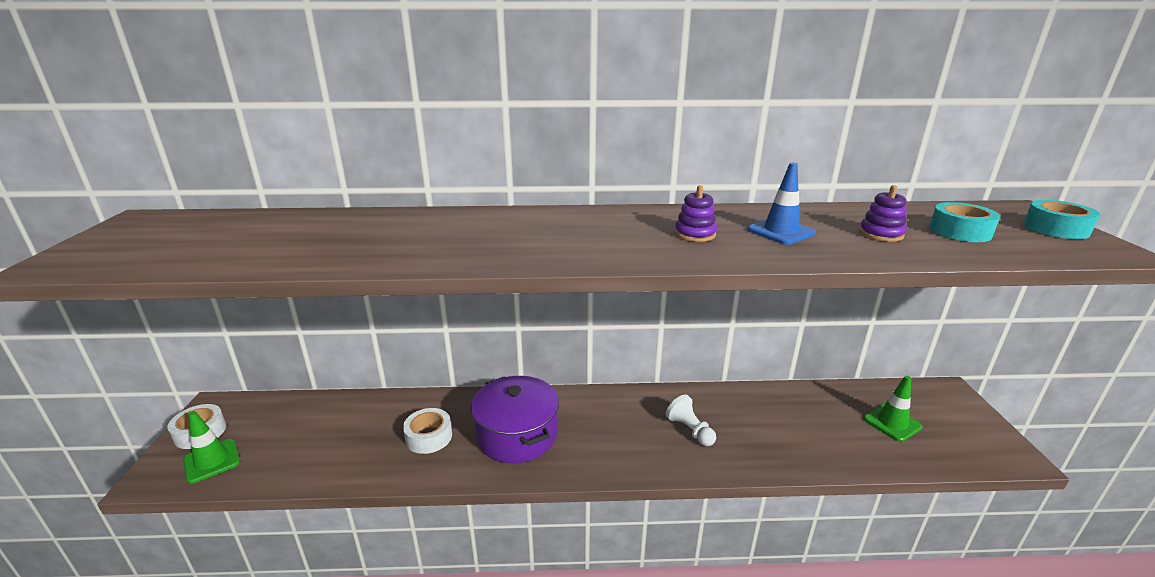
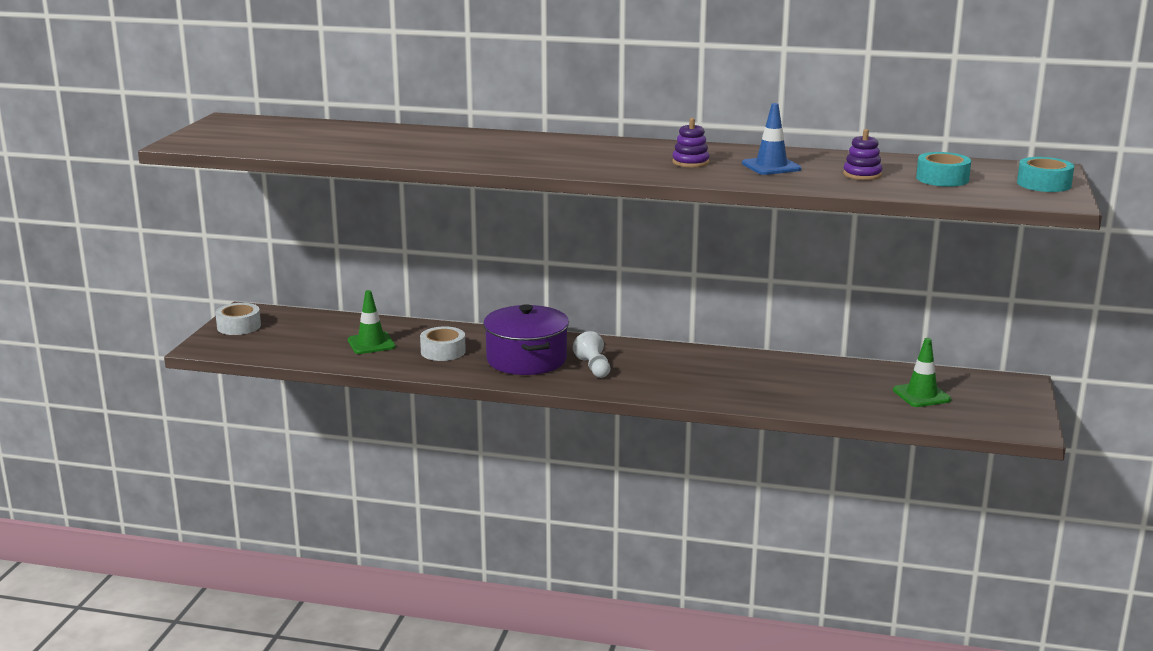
camera: 15 degrees right, 5 degrees down
green traffic cone [183,411,240,484] -> green traffic cone moved to [348,290,396,354]
white pawn [666,395,716,446] -> white pawn moved to [573,331,610,378]

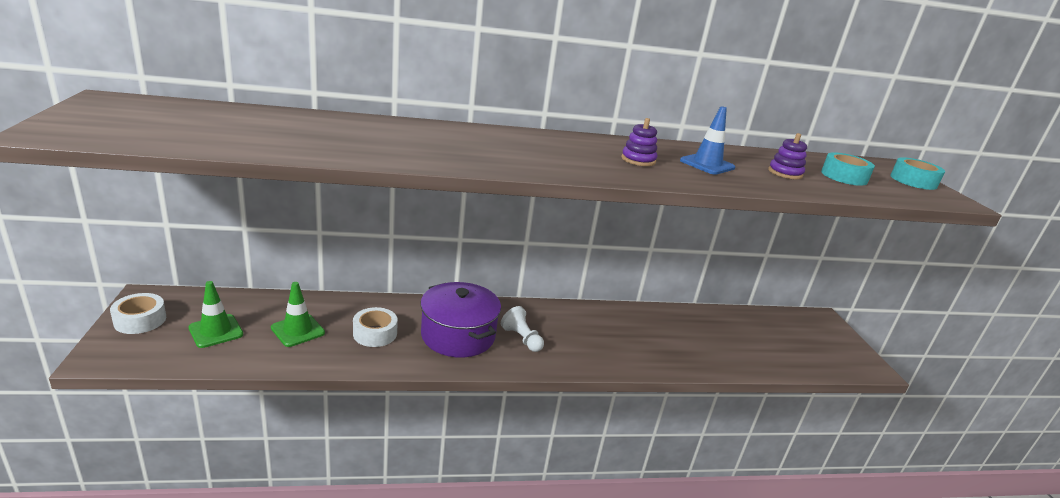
camera: 25 degrees left, 5 degrees up
green traffic cone [893,338,952,407] -> green traffic cone moved to [188,281,243,348]

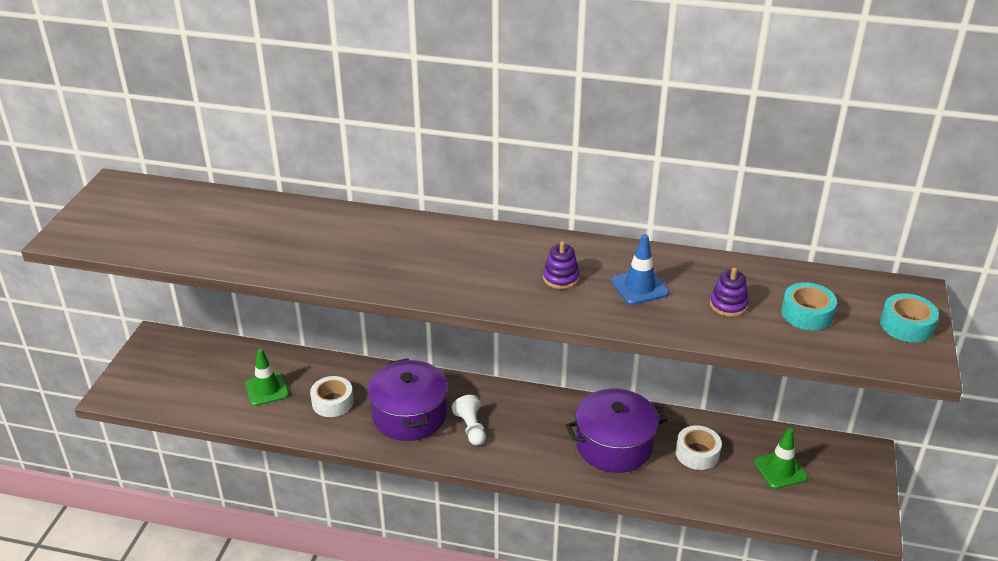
camera: 25 degrees right, 10 degrees up
white tape [110,293,166,334] -> white tape moved to [676,425,722,470]
green traffic cone [188,281,243,348] -> green traffic cone moved to [754,428,808,489]
none -> purple pot [566,389,667,473]

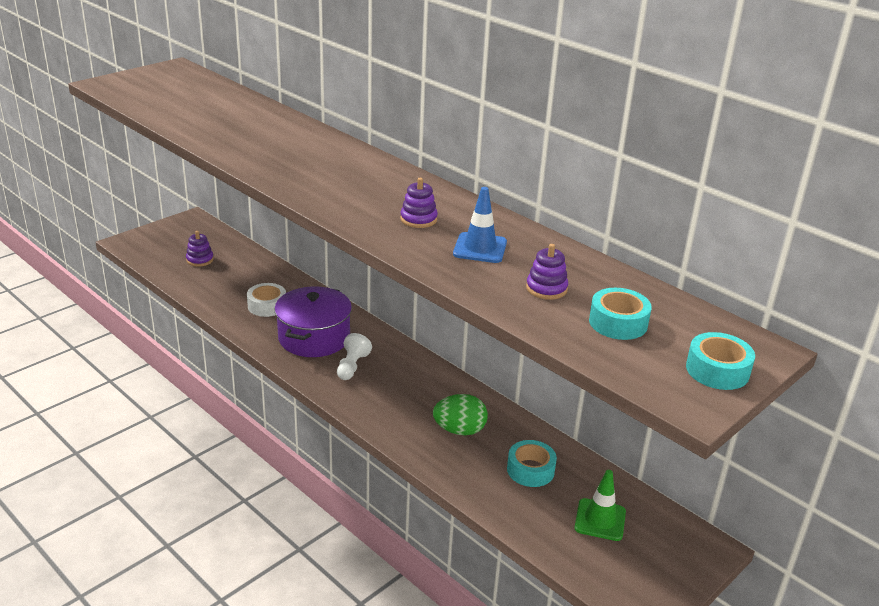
camera: 30 degrees right, 5 degrees down
green traffic cone [245,349,289,406] -> none
purple pot [566,389,667,473] -> green egg [433,394,488,435]
white tape [676,425,722,470] -> turquoise tape [507,440,557,487]
none -> purple stacking toy [186,231,214,267]

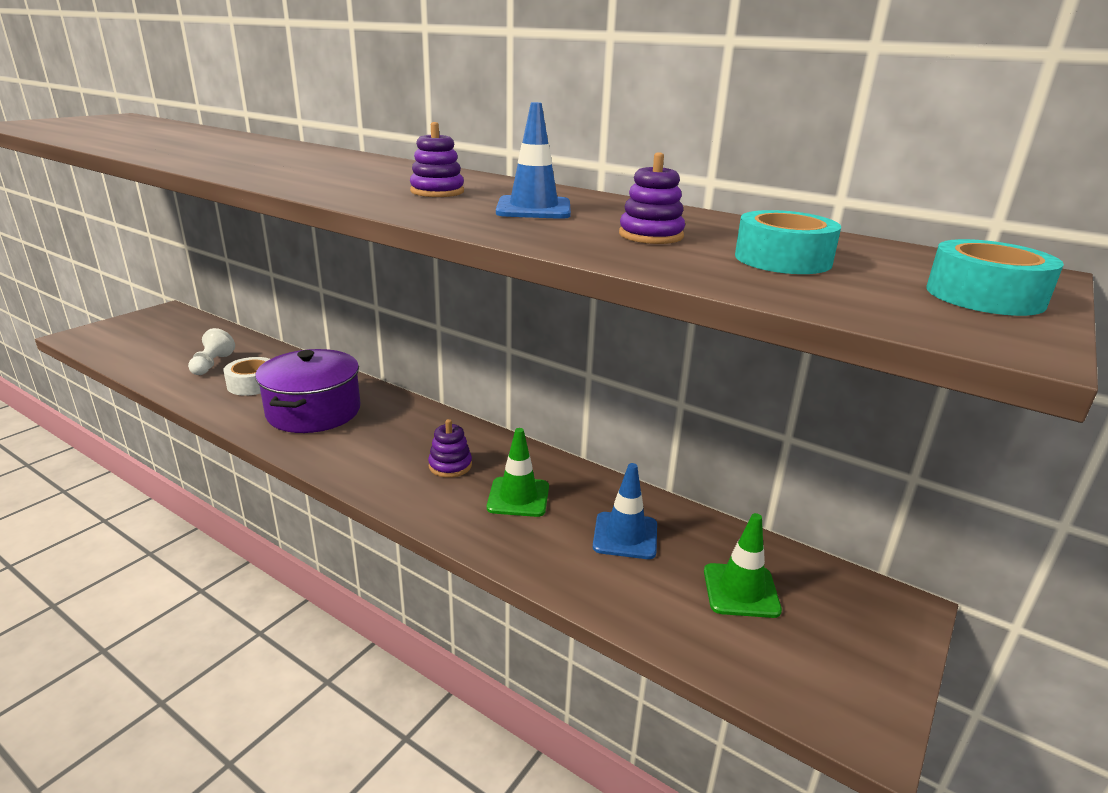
camera: 10 degrees left, 5 degrees down
purple stacking toy [186,231,214,267] -> purple stacking toy moved to [428,419,472,478]
white pawn [337,333,372,380] -> white pawn moved to [188,328,235,375]
green egg [433,394,488,435] -> green traffic cone [487,428,549,517]
turquoise tape [507,440,557,487] -> blue traffic cone [593,463,657,559]

